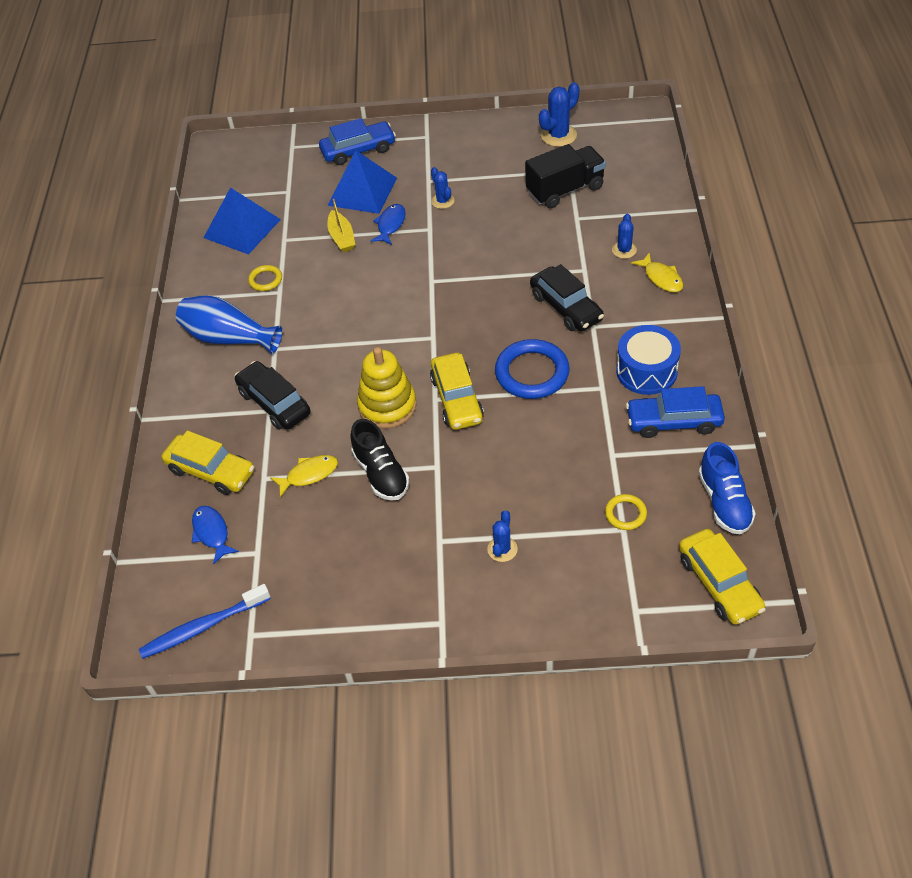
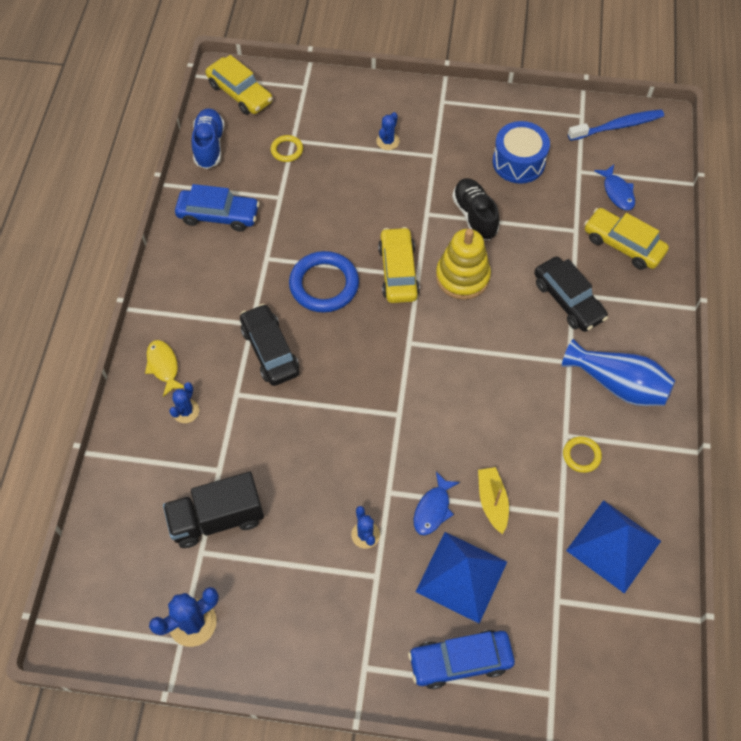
camera: 175 degrees left, 10 degrees up
yellow fish [270,455,338,497] -> none
blue drum [616,325,681,395] -> blue drum moved to [493,121,550,184]
yellow car [679,529,766,625] -> yellow car turned 150 degrees clockwise [206,55,273,115]

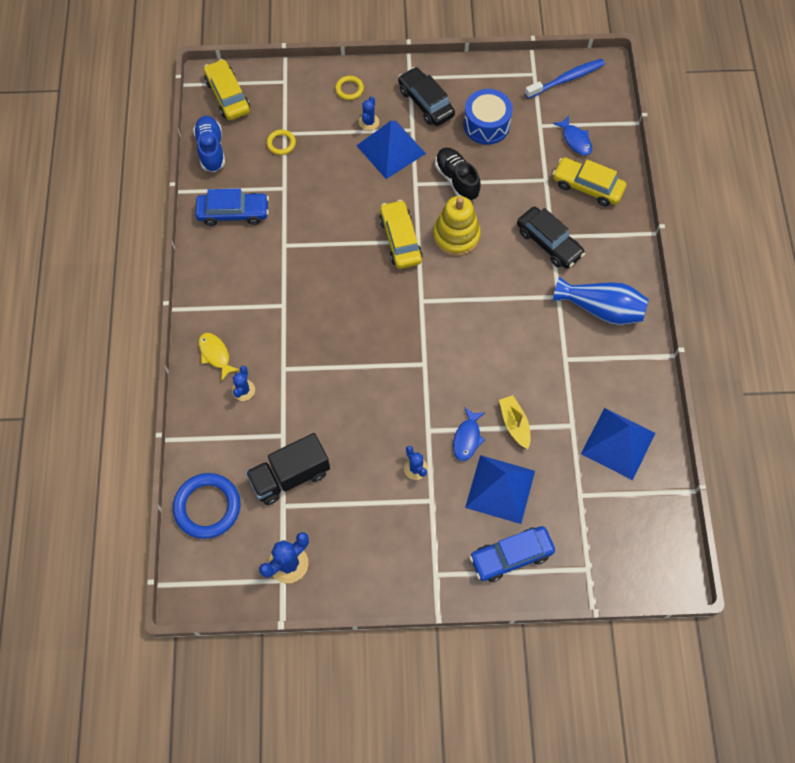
camera: 10 degrees left, 5 degrees up
yellow car [206,55,273,115] -> yellow car turned 150 degrees counterclockwise [204,59,250,120]
black car [240,304,299,386] -> black car moved to [398,67,455,126]
blue ring [289,251,359,313] -> blue ring moved to [173,473,240,539]
yellow ring [563,436,602,473] -> yellow ring moved to [335,76,364,100]
none -> blue pyramid [356,121,426,179]

